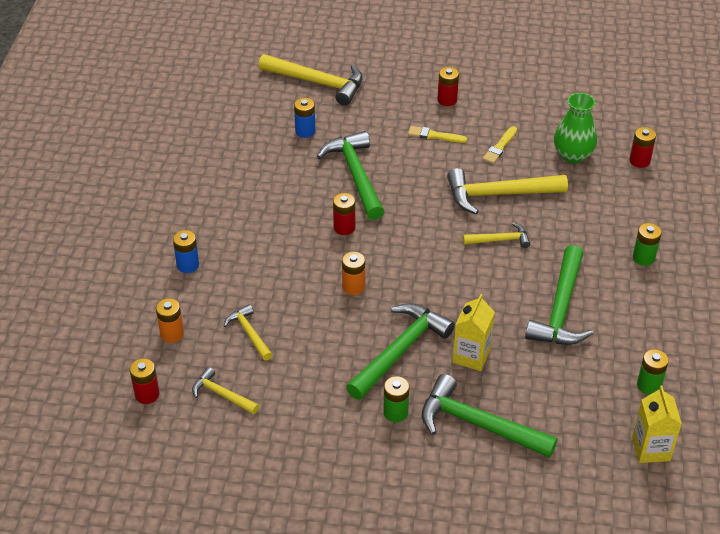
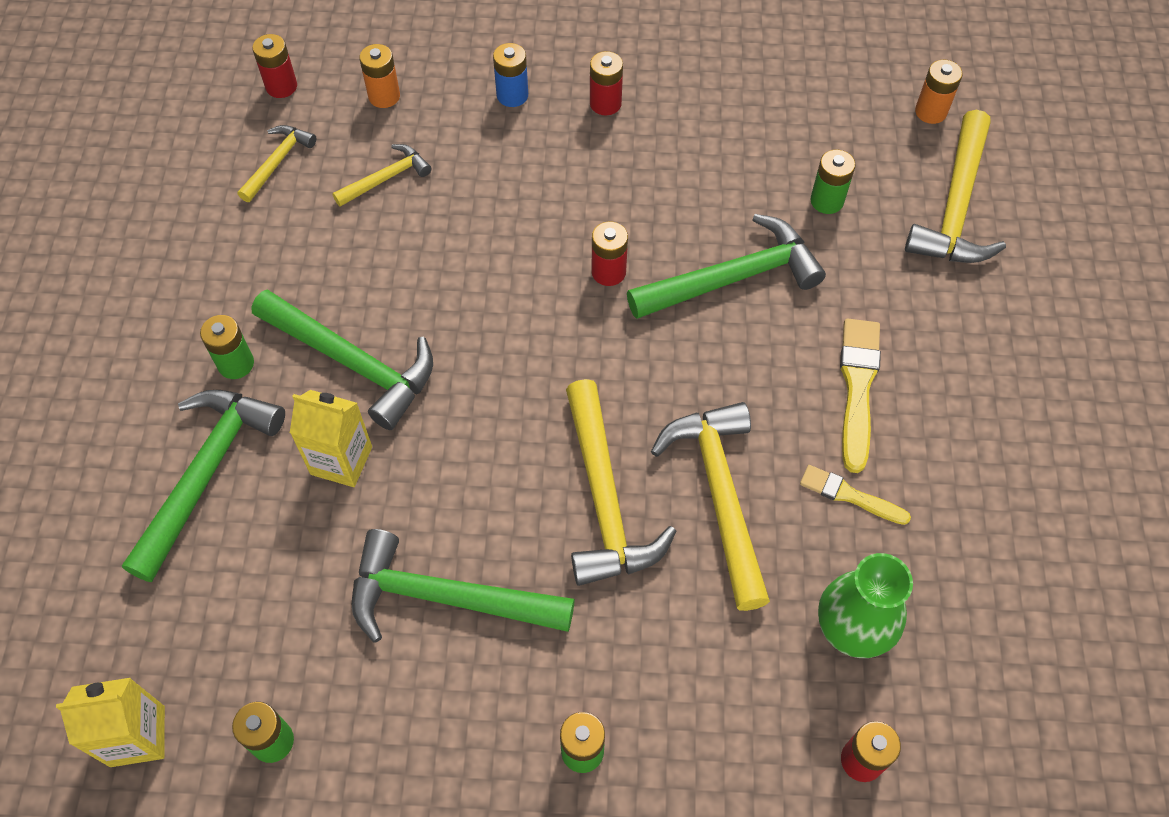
camera: 85 degrees right, 15 degrees up
blue battery [294,98,316,138] -> green battery [810,149,856,214]
orange battery [342,251,365,295] -> orange battery moved to [915,59,963,124]
yellow brush [408,126,467,143] -> yellow brush [840,318,881,473], size x1.60
red battery [437,67,459,106] -> red battery moved to [590,51,623,116]
yellow hammer [463,222,530,248] -> yellow hammer [566,379,676,586], size x1.86

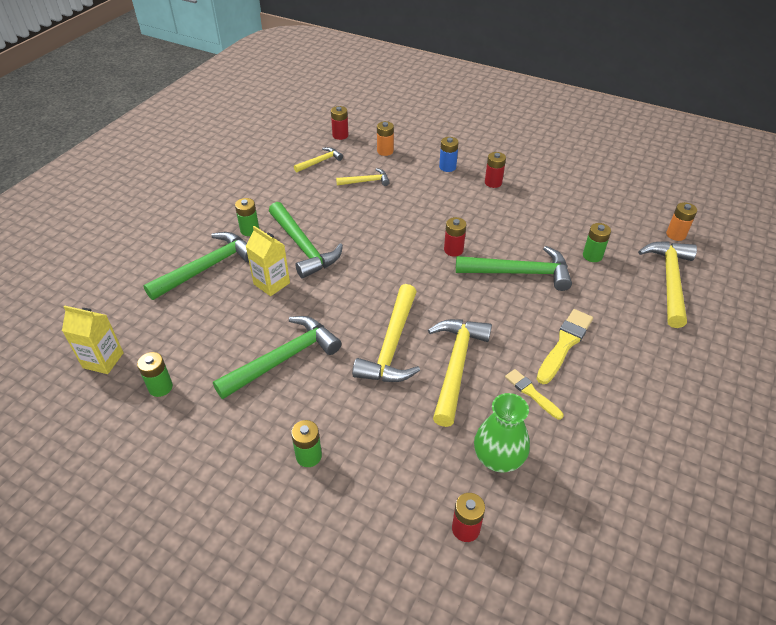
camera: 25 degrees right, 15 degrees down
green hammer [352,529,575,643] -> green hammer turned 105 degrees clockwise [213,316,342,399]
yellow hammer [905,110,1006,263] -> yellow hammer turned 150 degrees clockwise [638,241,697,328]

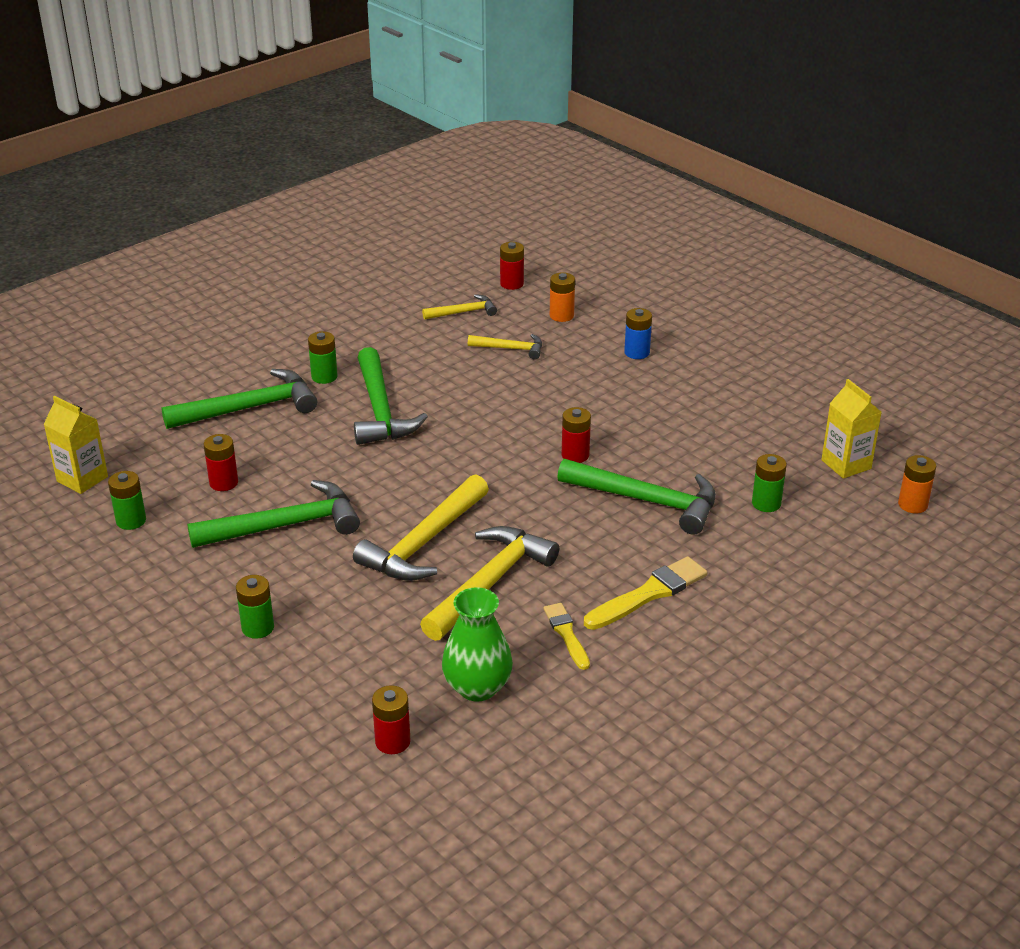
camera: 20 degrees right, 10 degrees down
yellow carton [246,226,290,296] -> yellow carton moved to [821,379,881,479]
red battery [485,152,506,188] -> red battery moved to [204,434,238,491]
yellow hammer [638,241,697,328] -> none

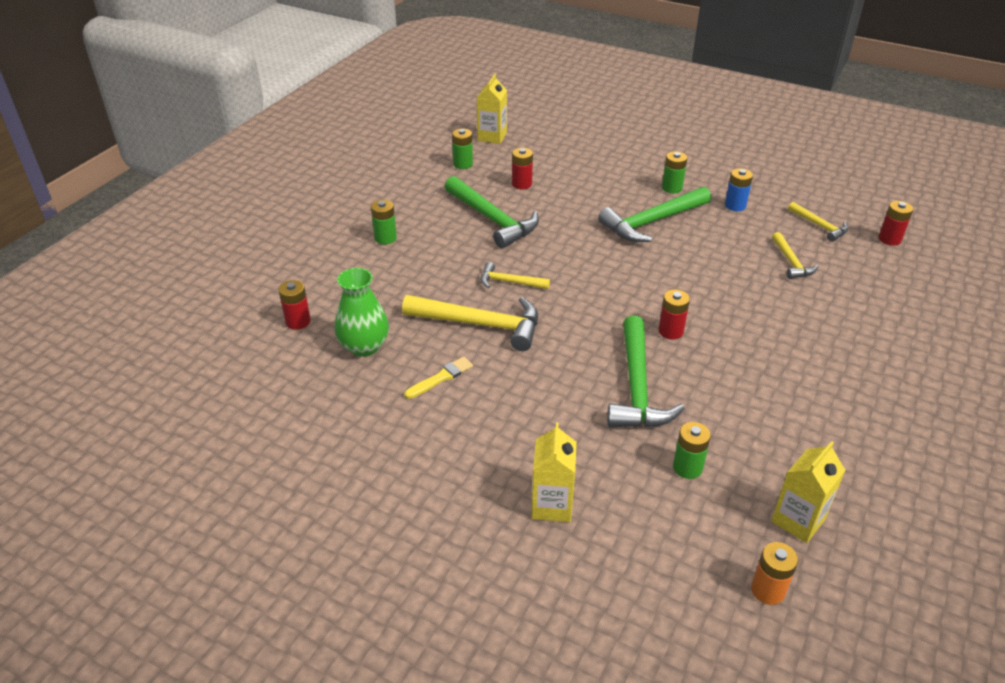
camera: 70 degrees right, 5 degrees up
green hammer [161,369,317,429] -> none
yellow hammer [353,474,489,581] -> yellow hammer [481,262,550,289], size x0.54
orange battery [550,272,575,322] -> none
yellow brush [584,556,708,630] -> none
blue battery [624,308,652,359] -> blue battery moved to [725,168,753,211]
none -> yellow carton [531,422,577,522]

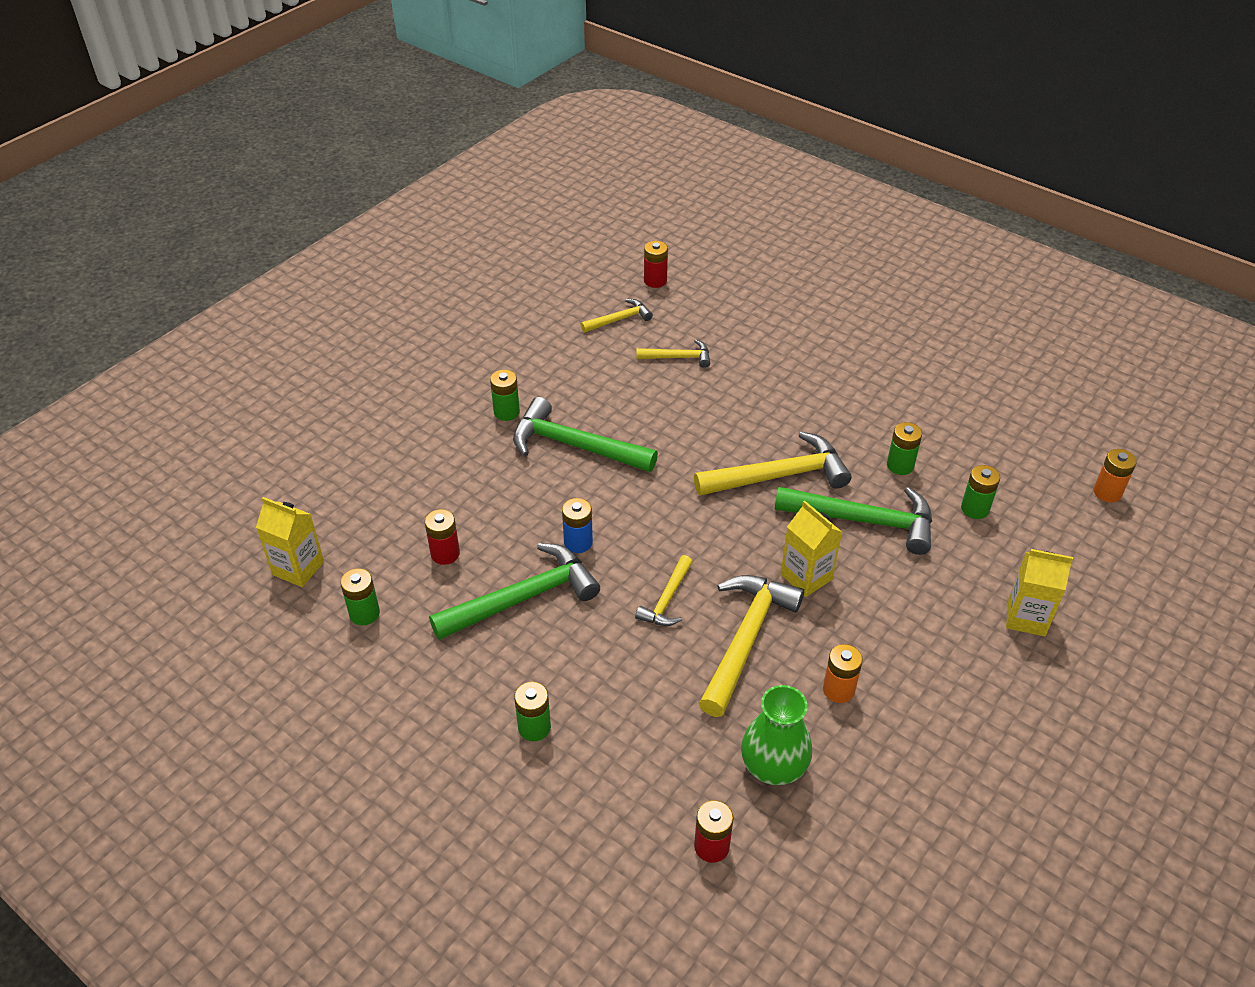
camera: 80 degrees left, 5 degrees up
yellow brush [404,357,473,399] -> orange battery [823,644,863,703]
green hammer [598,186,711,242] -> green hammer turned 135 degrees clockwise [513,397,658,472]
red battery [658,289,690,340] -> yellow hammer [694,432,852,496]
blue battery [725,168,753,211] -> blue battery moved to [562,498,593,553]
yellow carton [771,441,845,543] -> yellow carton moved to [781,501,842,597]
none -> green battery [887,422,922,475]

